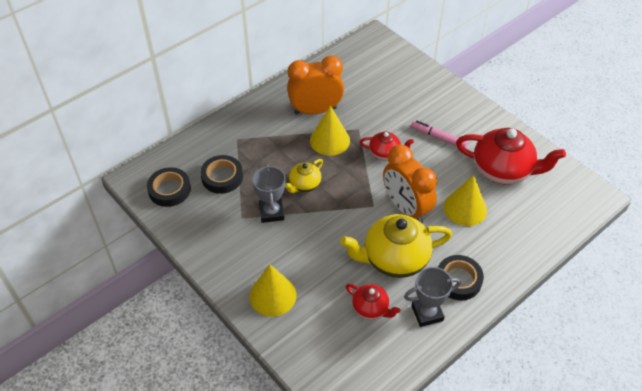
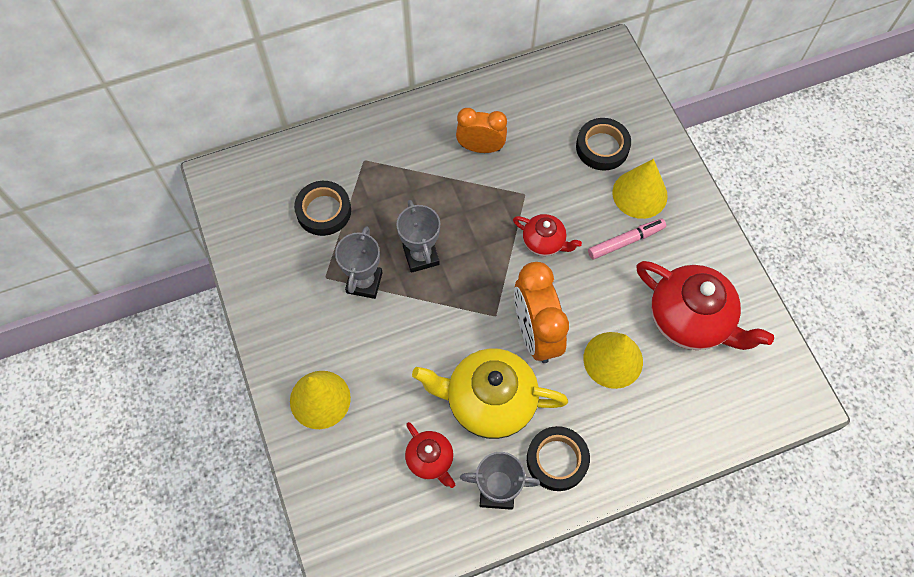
camera: 20 degrees right, 15 degrees up
black tape [147,167,191,207] -> black tape moved to [576,118,631,171]
yellow teapot [285,159,323,193] -> grey trophy [396,200,440,273]
orange clock [287,55,344,115] -> orange clock [456,108,507,153], size x0.66
yellow cone [310,106,350,156] -> yellow cone moved to [612,159,668,219]
pink marker [411,121,468,148] -> pink marker turned 105 degrees clockwise [588,219,666,259]

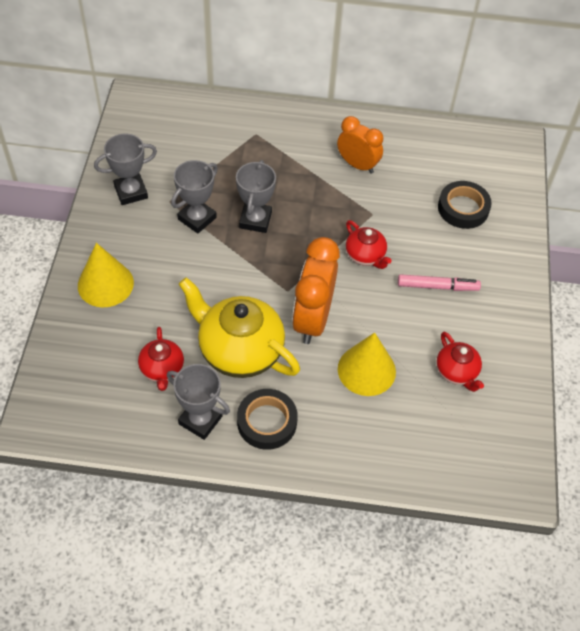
camera: 25 degrees right, 10 degrees down
black tape [294,181,351,236] -> none
yellow cone [612,159,668,219] -> none
red teapot [636,261,774,350] -> red teapot [436,332,484,392], size x0.52
none -> grey trophy [94,134,157,205]

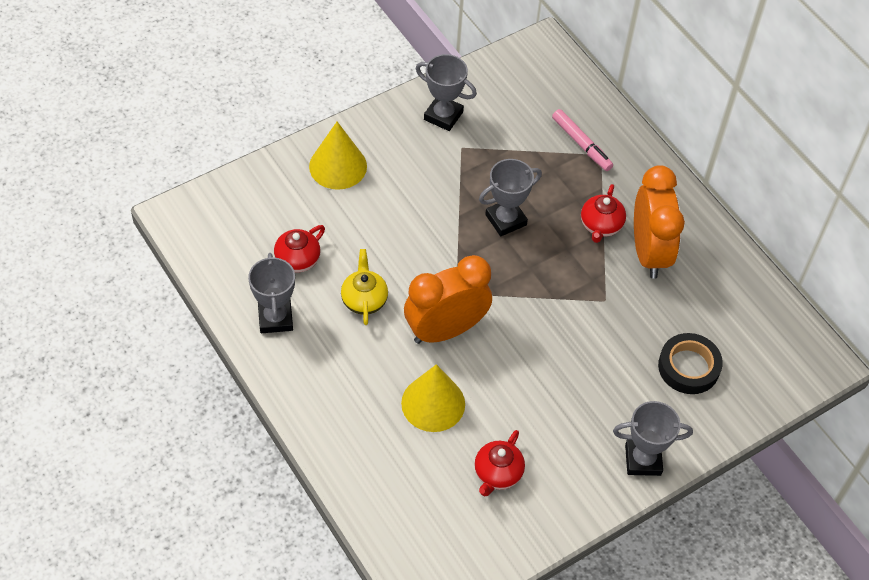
camera: 50 degrees right, 0 degrees up
grey trophy [171,160,218,234] -> grey trophy moved to [613,401,693,476]
yellow teapot [179,277,300,378] -> yellow teapot [341,249,388,325], size x0.52
black tape [237,389,298,450] -> none
orange clock [337,116,383,174] -> orange clock [634,165,685,279], size x1.53
red teapot [346,220,392,269] -> red teapot moved to [581,184,626,243]
pink marker [398,274,481,291] -> pink marker moved to [552,109,613,171]

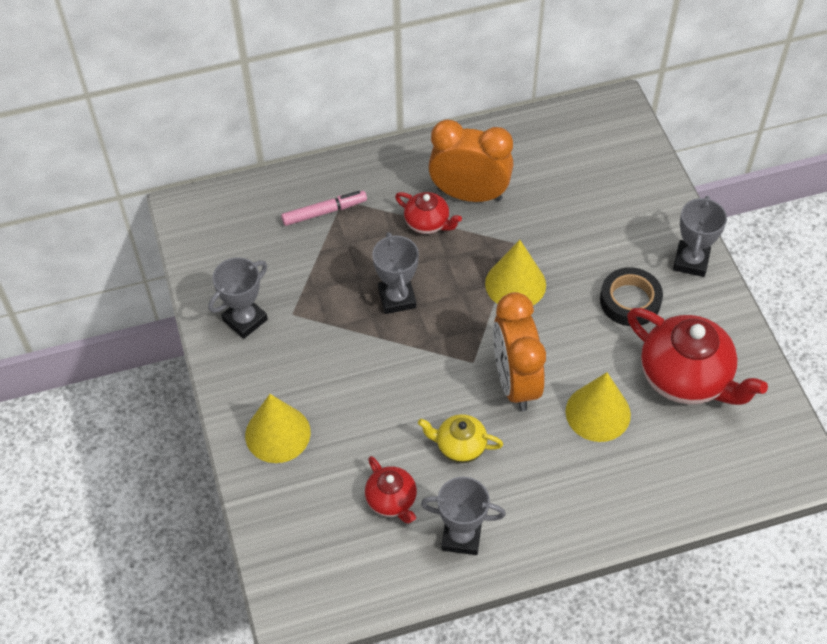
camera: 70 degrees left, 0 degrees up
red teapot [474,430,525,496] -> red teapot [627,308,768,405], size x1.91
black tape [658,333,723,394] -> black tape moved to [600,267,663,326]
none -> yellow cone [485,240,546,305]

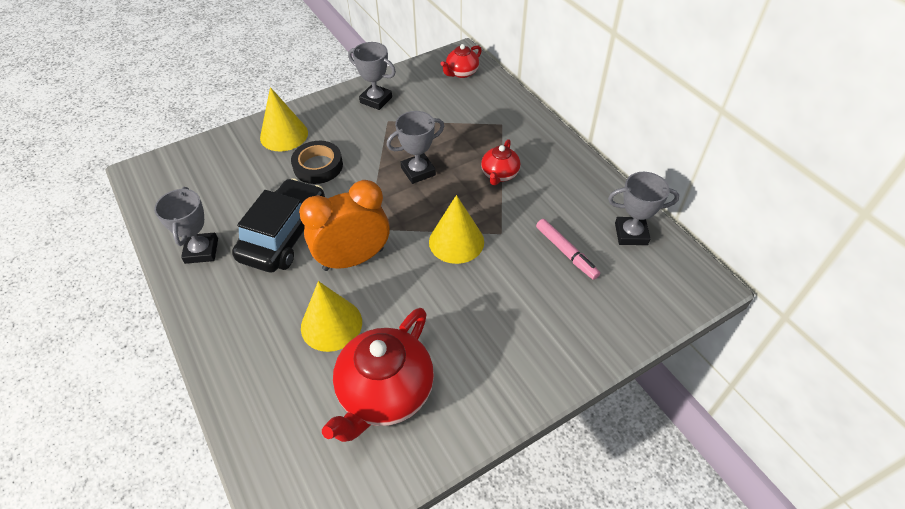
camera: 75 degrees right, 5 degrees down
pink marker [281,191,367,226] -> pink marker moved to [536,219,600,280]
red teapot [365,456,417,523] -> red teapot moved to [441,44,482,78]
yellow teapot [418,414,503,463] -> black car [232,178,325,272]
orange clock [428,119,513,202] -> none
black tape [600,267,663,326] -> black tape moved to [291,141,343,184]
grey trophy [673,196,727,277] -> grey trophy moved to [608,172,679,245]

